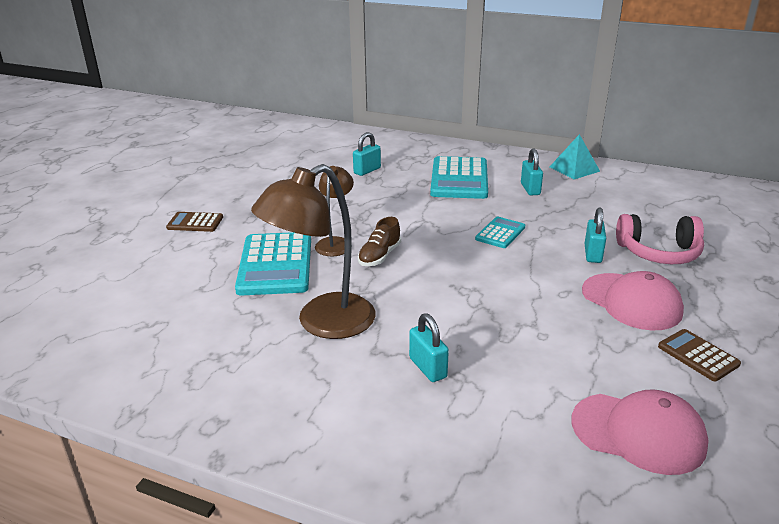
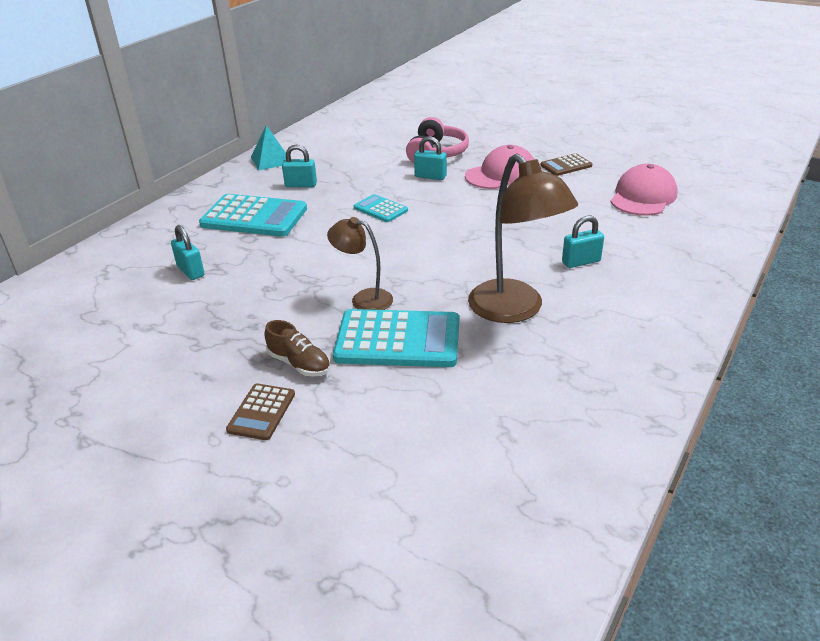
camera: 80 degrees left, 5 degrees up
brown shoe [358,217,401,266] -> brown shoe moved to [265,320,330,376]

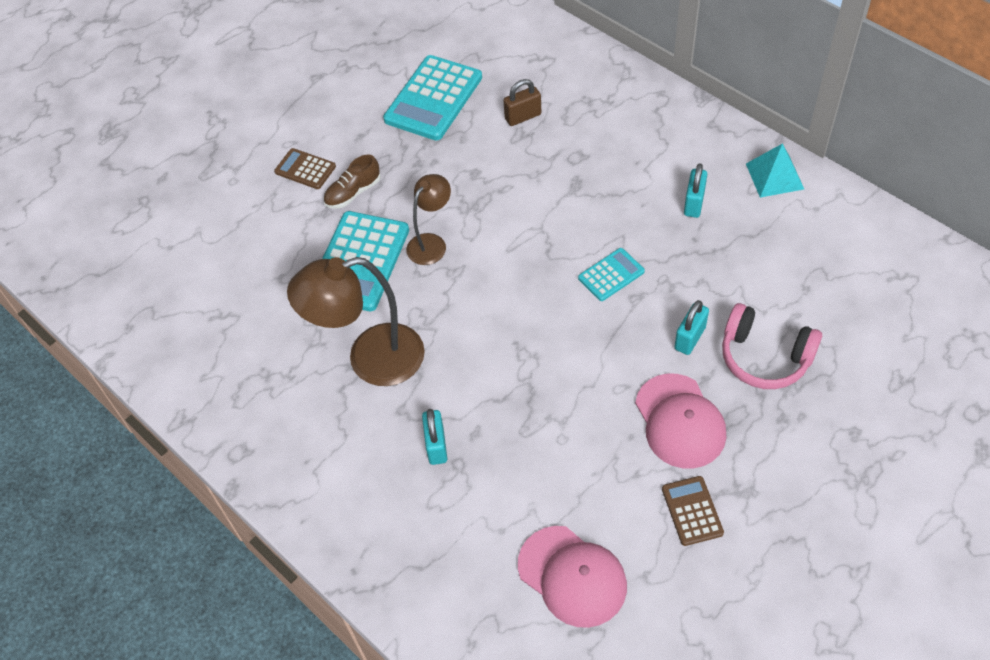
camera: 105 degrees right, 20 degrees up
turquoise padlock [171,225,205,280] -> brown padlock [503,79,541,126]
turquoise calculator [199,194,307,237] -> turquoise calculator moved to [383,55,482,141]

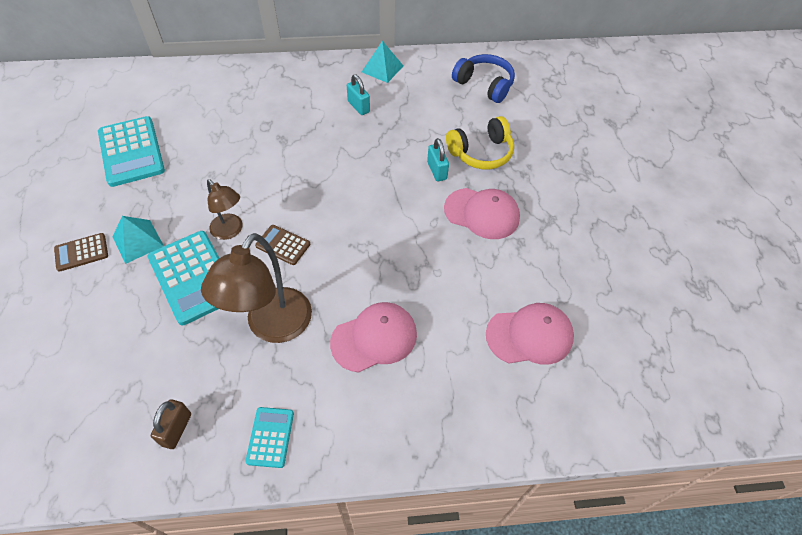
camera: 55 degrees left, 0 degrees up
brown shoe [323,154,381,209] -> turquoise pyramid [112,216,164,264]
brown lamp [406,174,451,265] -> brown lamp turned 150 degrees clockwise [207,179,243,240]
turquoise padlock [422,409,447,465] -> pink cap [330,302,417,373]
brown padlock [503,79,541,126] -> brown padlock moved to [151,399,191,449]
turquoise calculator [578,248,645,301] -> turquoise calculator moved to [245,407,294,468]
brown calculator [662,476,724,546] -> brown calculator moved to [255,225,310,265]
pink headphones [722,303,822,389] -> yellow headphones [446,116,514,169]
none -> blue headphones [452,54,515,103]

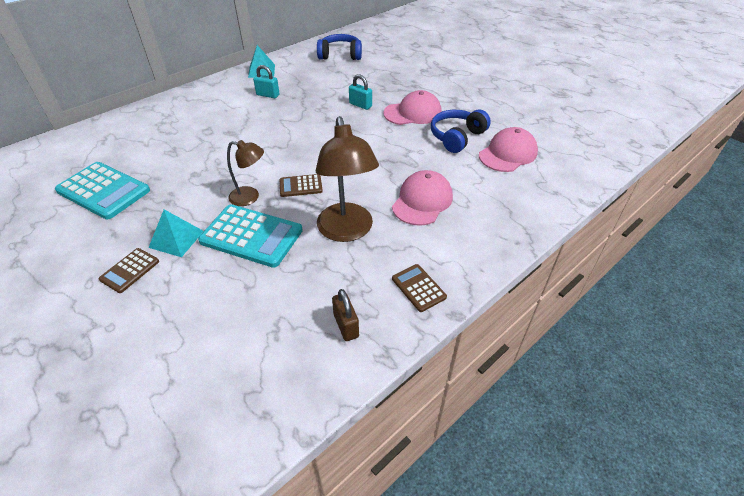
camera: 35 degrees left, 10 degrees down
turquoise calculator [245,407,294,468] -> brown calculator [392,264,447,312]
yellow headphones [446,116,514,169] -> none
none -> blue headphones [431,110,491,153]

